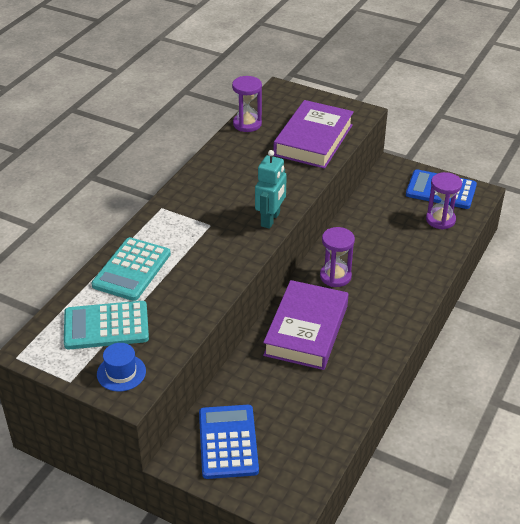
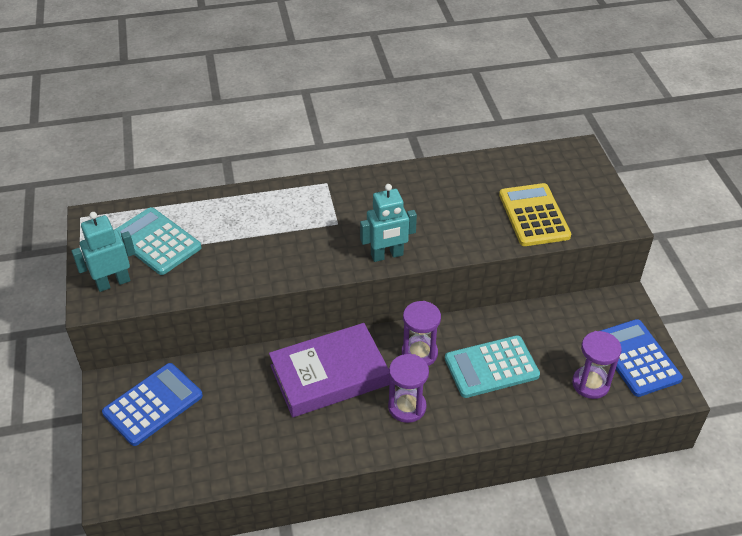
camera: 50 degrees right, 5 degrees up
turquoise calculator [91,237,171,301] -> turquoise calculator moved to [445,335,540,398]
blue hat [97,343,146,392] -> turquoise robot [71,212,136,292]
purple hourglass [232,76,262,132] -> purple hourglass moved to [388,354,429,423]
purple book [274,100,354,169] -> yellow calculator [499,183,571,246]

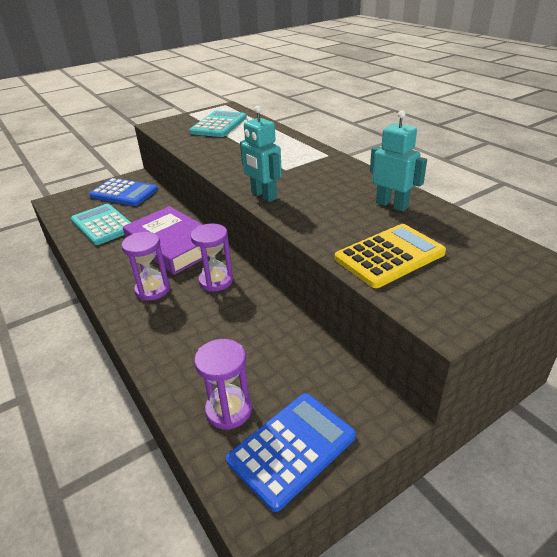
camera: 70 degrees right, 10 degrees down
turquoise robot [71,212,136,292] -> turquoise robot moved to [370,110,427,212]
turquoise calculator [445,335,540,398] -> turquoise calculator moved to [71,204,131,245]

